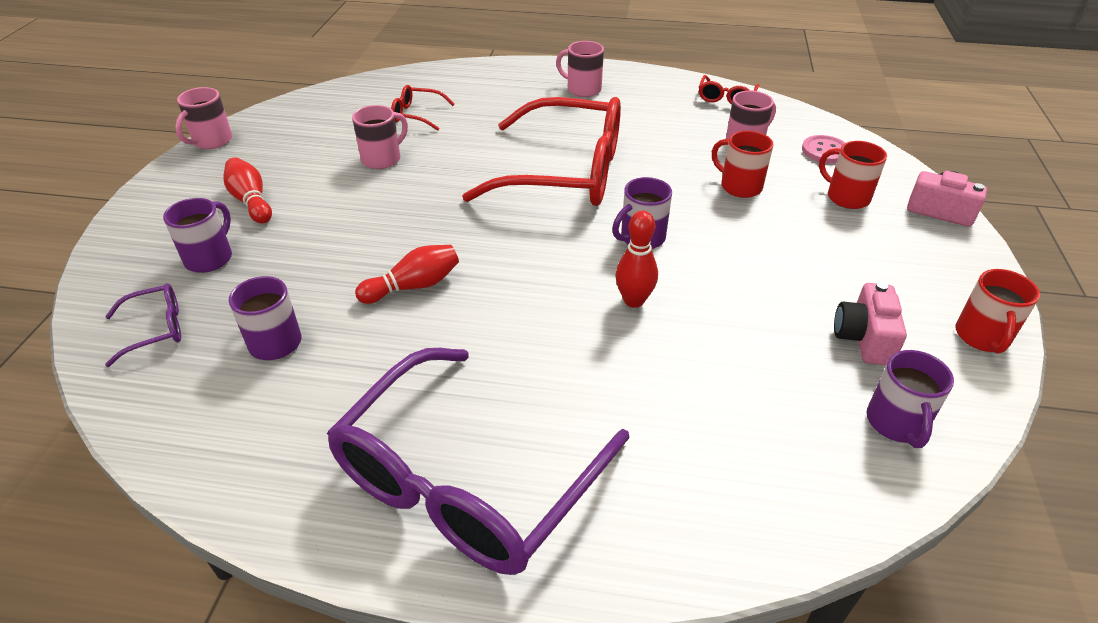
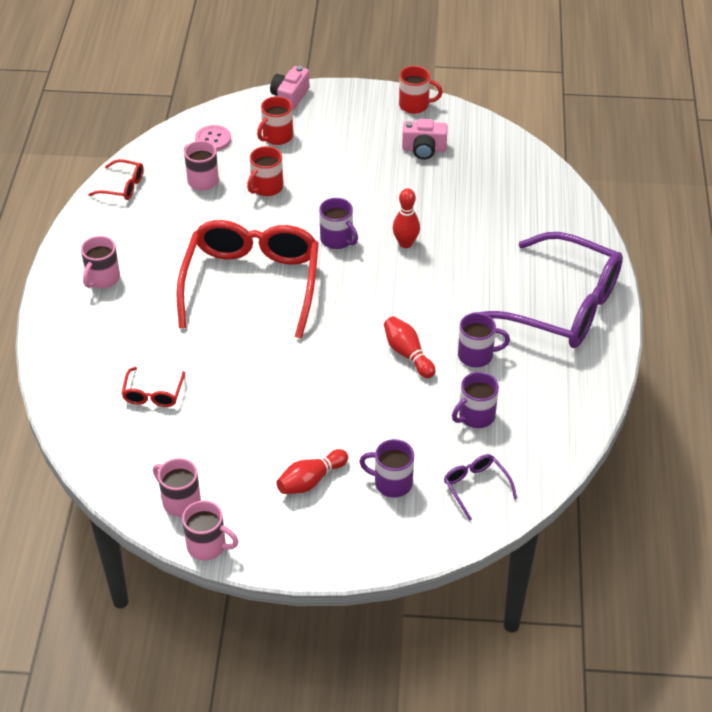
camera: 95 degrees left, 5 degrees up
pink mug [352,105,408,169] -> pink mug moved to [153,458,201,517]
purple mug [866,350,954,448] -> purple mug moved to [458,313,510,367]

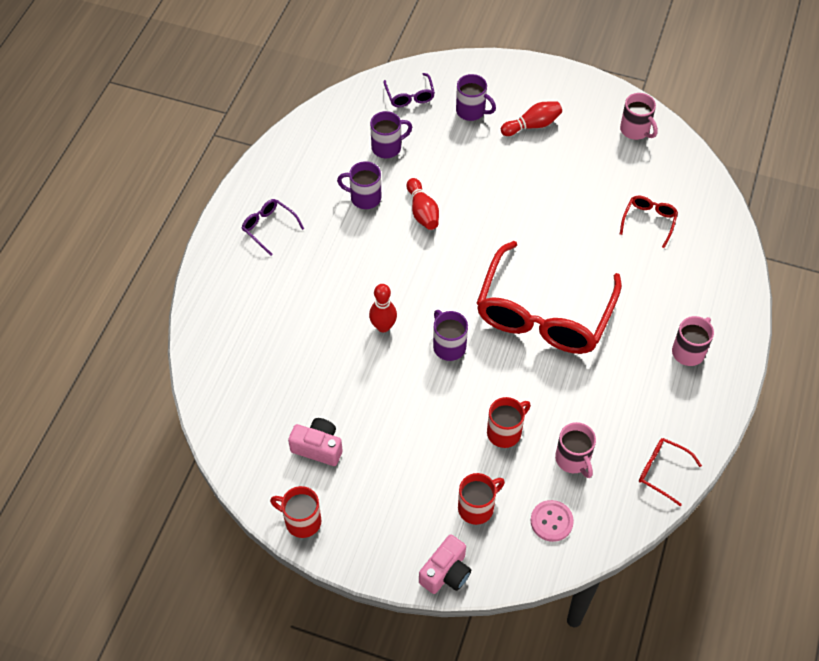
camera: 165 degrees left, 10 degrees up
pink mug [182,500,239,560] -> none
purple glasses [473,232,623,348] -> purple glasses [242,199,304,256], size x0.41

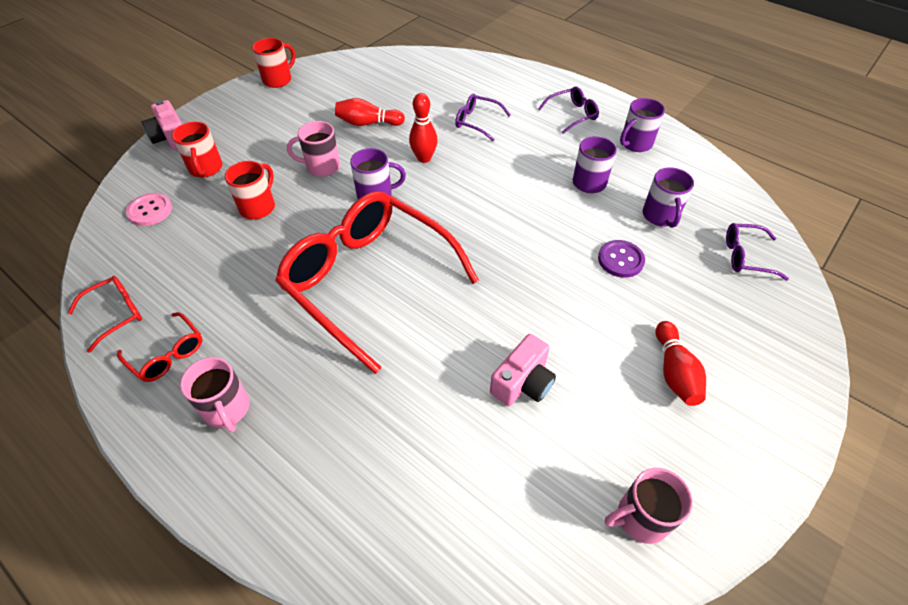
camera: 110 degrees right, 5 degrees down
pink camera [288,418,343,466] -> pink camera moved to [490,334,556,406]
red bowling pin [407,178,439,230] -> red bowling pin moved to [335,98,405,126]
purple mug [456,74,496,121] -> purple mug moved to [620,98,665,152]
red mug [487,397,531,448] -> red mug turned 135 degrees counterclockwise [225,161,275,219]
pink mug [555,422,596,478] -> pink mug moved to [287,121,340,177]
red glasses [620,196,678,248] -> red glasses moved to [117,312,203,382]
none -> purple glasses [455,93,511,141]
none -> purple button [598,240,645,278]

